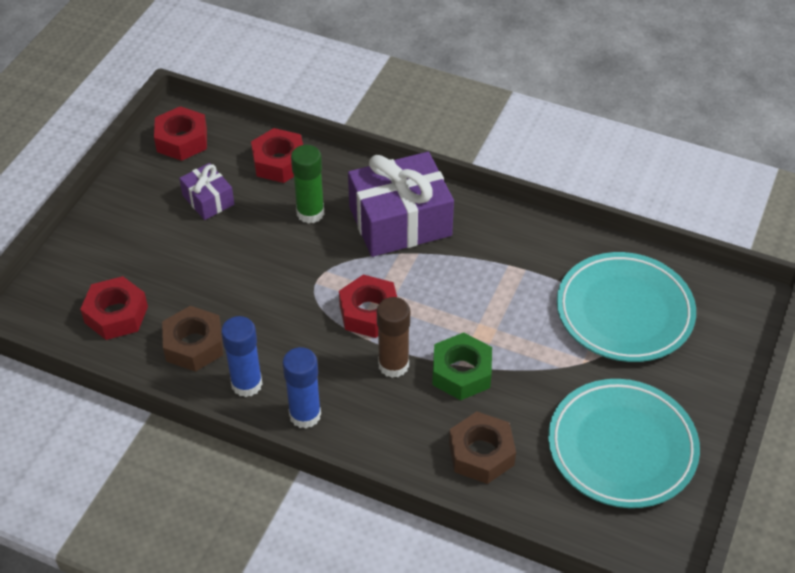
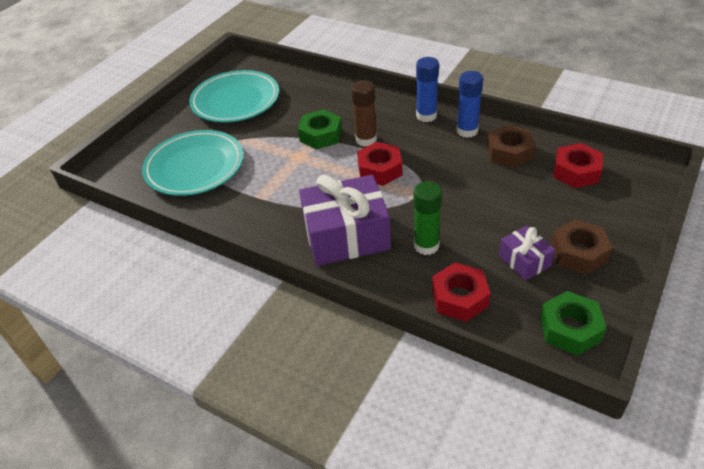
camera: 170 degrees left, 5 degrees down
red nut [154,106,207,161] -> green nut [540,291,607,355]
brown nut [449,412,516,484] -> brown nut moved to [551,219,612,274]

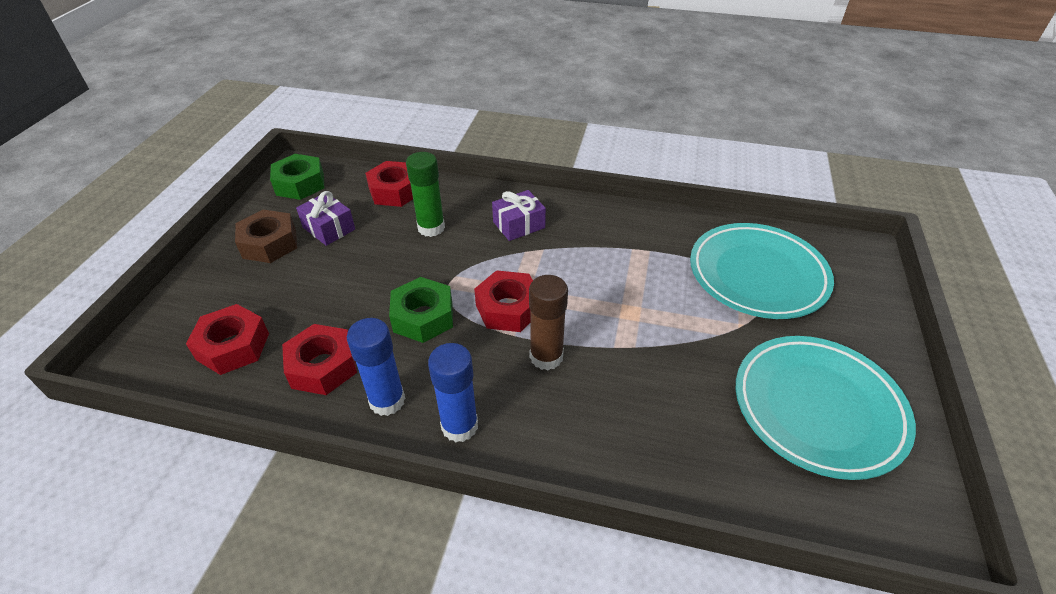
camera: 160 degrees right, 0 degrees up
green nut [298,109,342,150] -> green nut moved to [389,277,453,343]
purple gift [299,175,391,266] -> purple gift [492,190,546,241], size x0.50
brown nut [487,125,535,168] -> red nut [282,324,357,395]

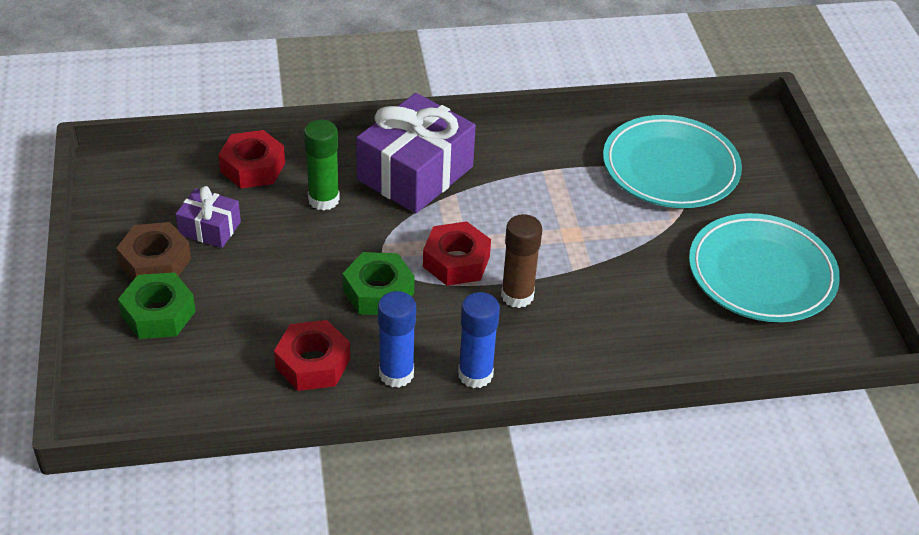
camera: 25 degrees left, 0 degrees up
red nut [186,304,269,375] -> none
green nut [270,154,324,200] -> green nut moved to [118,272,196,339]
purple gift [492,190,546,241] -> purple gift [356,93,476,213], size x1.98

